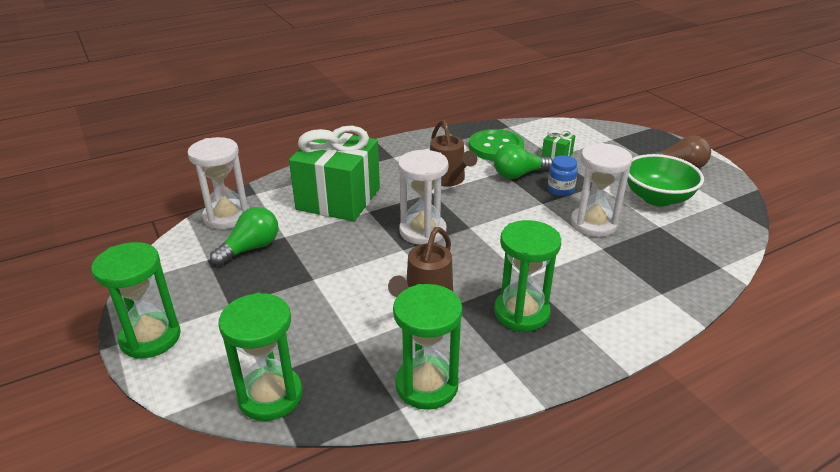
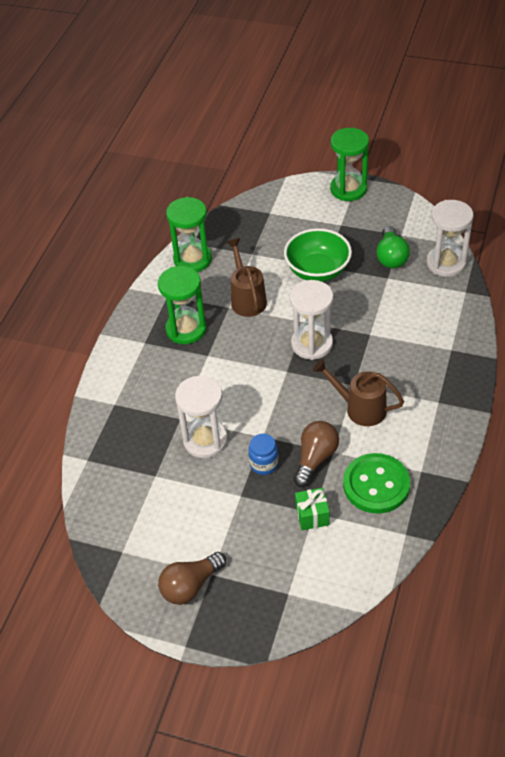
camera: 140 degrees right, 15 degrees up
green hourglass [219,293,302,421] -> none
green gift [289,126,380,221] -> none
green light bulb [494,144,552,179] -> brown light bulb [293,421,339,487]
green bowl [627,154,704,207] -> green bowl moved to [284,228,352,282]

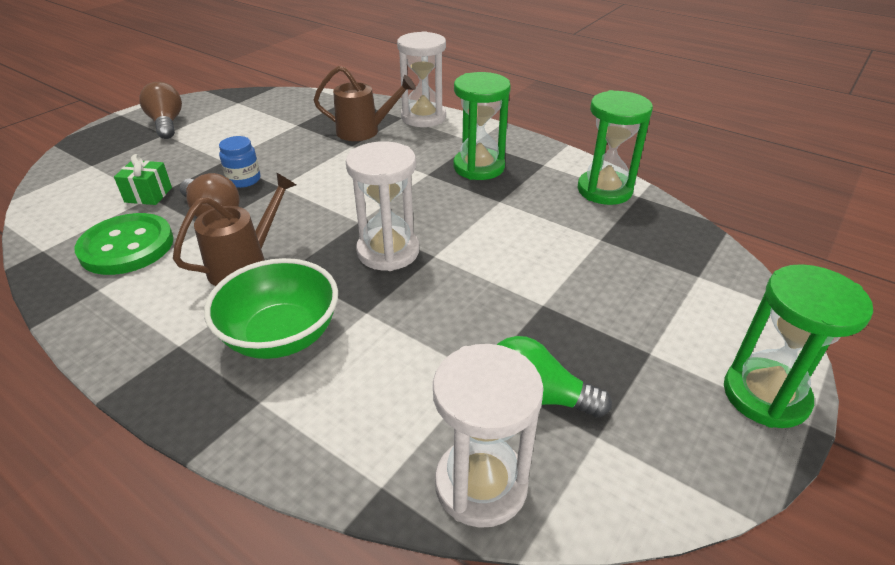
camera: 105 degrees right, 10 degrees down
white hourglass [175,376,228,458] -> white hourglass moved to [397,31,446,127]
brown watering can [227,238,267,317] -> brown watering can moved to [314,66,416,141]
green bowl [284,228,352,282] -> green bowl moved to [204,258,338,359]

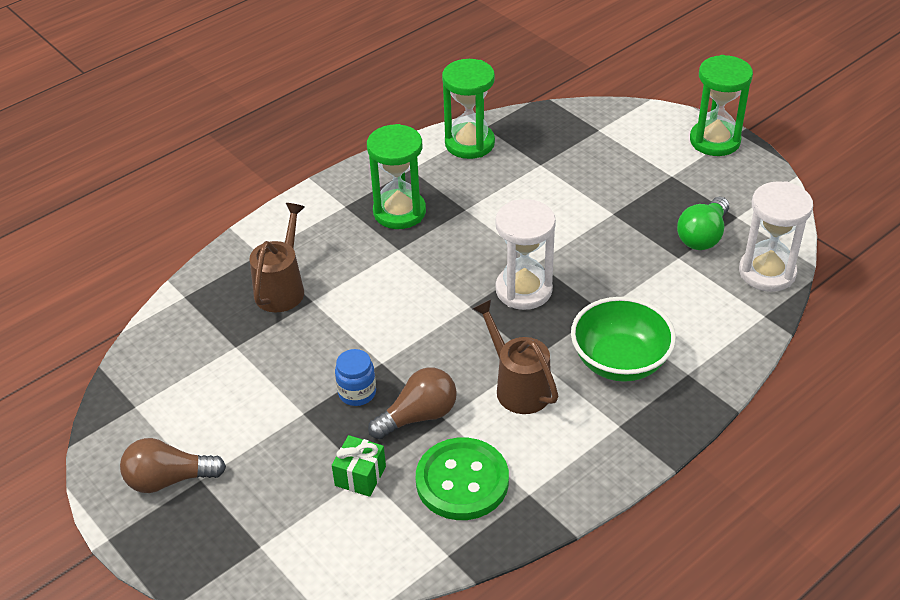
camera: 75 degrees left, 5 degrees up
white hourglass [397,31,446,127] -> none

